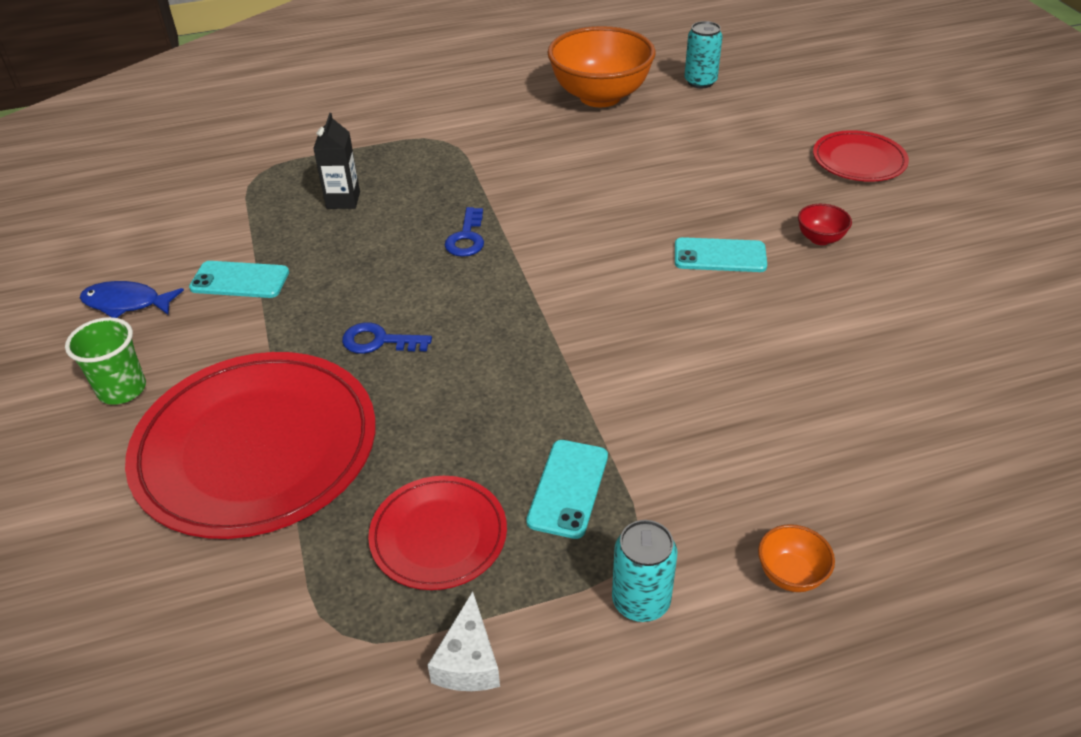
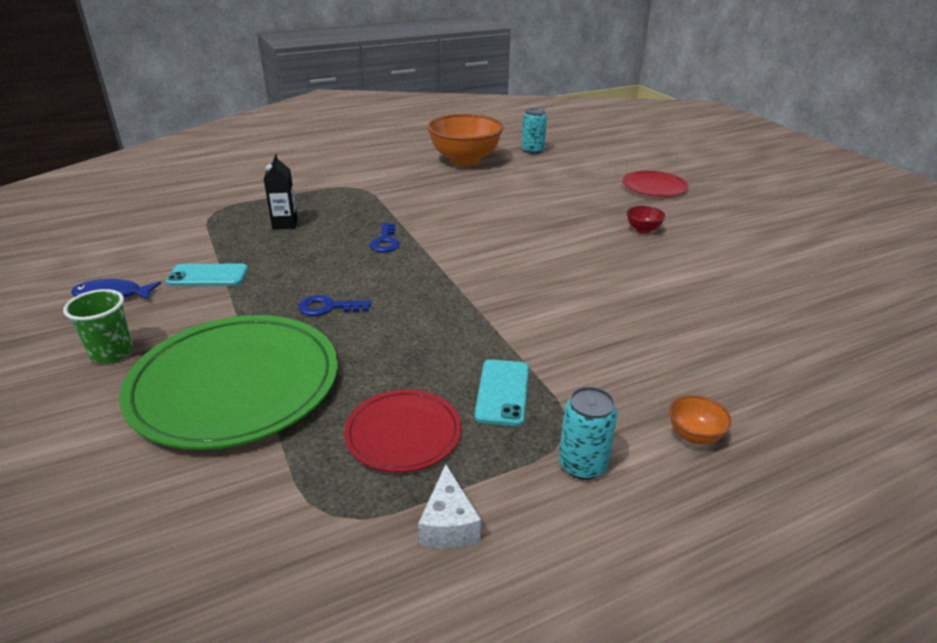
camera: 10 degrees left, 10 degrees down
red plate [125,352,376,539] -> green plate [119,315,338,450]
turquoise phone [675,237,767,272] -> none

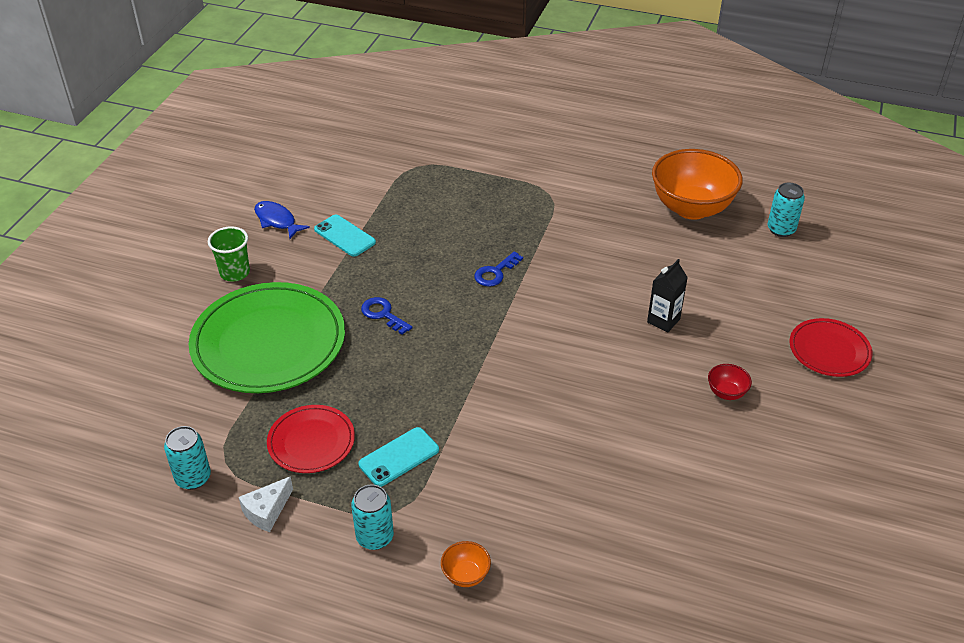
camera: 45 degrees right, 10 degrees up
black carton [264,154,298,230] -> black carton moved to [647,259,688,332]
none -> turquoise can [164,426,211,490]

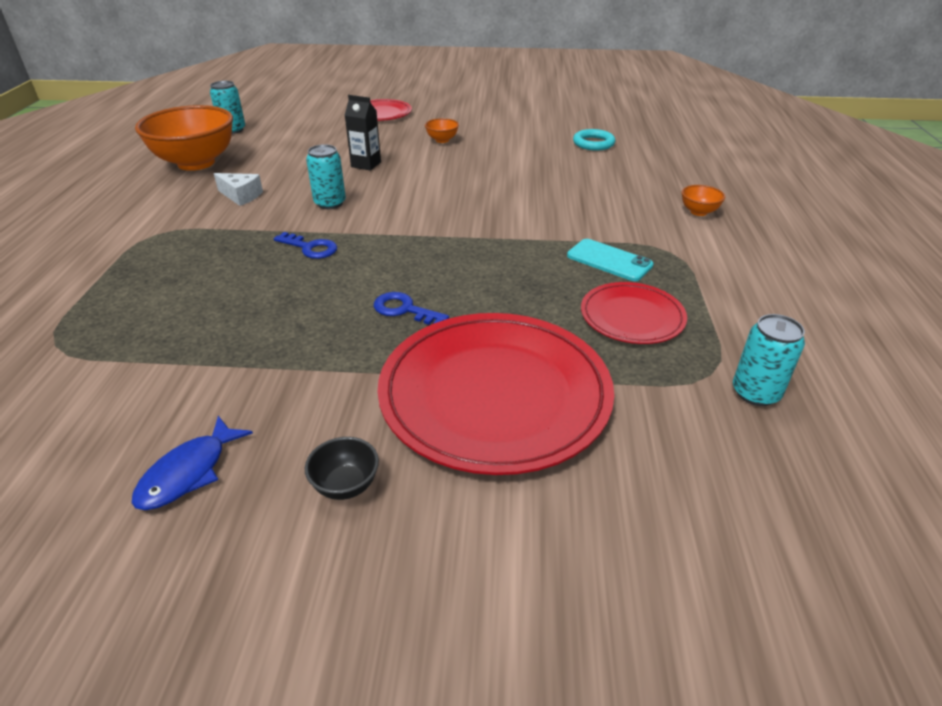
camera: 105 degrees left, 5 degrees down
green plate [189,282,345,393] -> red plate [378,313,614,475]
green cup [208,226,250,281] -> black bowl [305,437,379,500]
white cheese [239,476,293,532] -> white cheese moved to [214,173,263,206]
turquoise phone [314,215,376,257] -> none
turquoise can [351,484,394,550] -> turquoise can moved to [306,144,346,209]
blue key [361,297,412,335] -> blue key turned 90 degrees clockwise [374,292,449,325]
red bowl [708,364,752,400] -> orange bowl [425,118,459,143]
none -> turquoise ring [573,129,615,151]

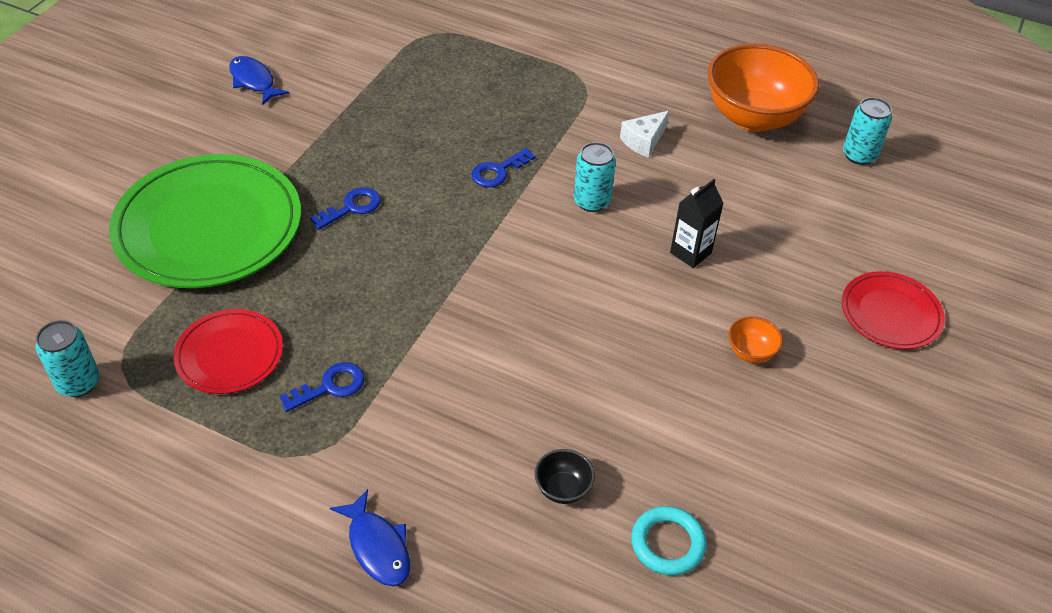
camera: 110 degrees right, 10 degrees up
black bowl [305,437,379,500] -> black bowl moved to [535,449,595,504]
red plate [378,313,614,475] -> green plate [109,154,301,288]
turquoise phone [567,239,654,281] -> blue key [280,362,365,412]
orange bowl [682,185,725,216] -> blue fish [330,489,410,587]

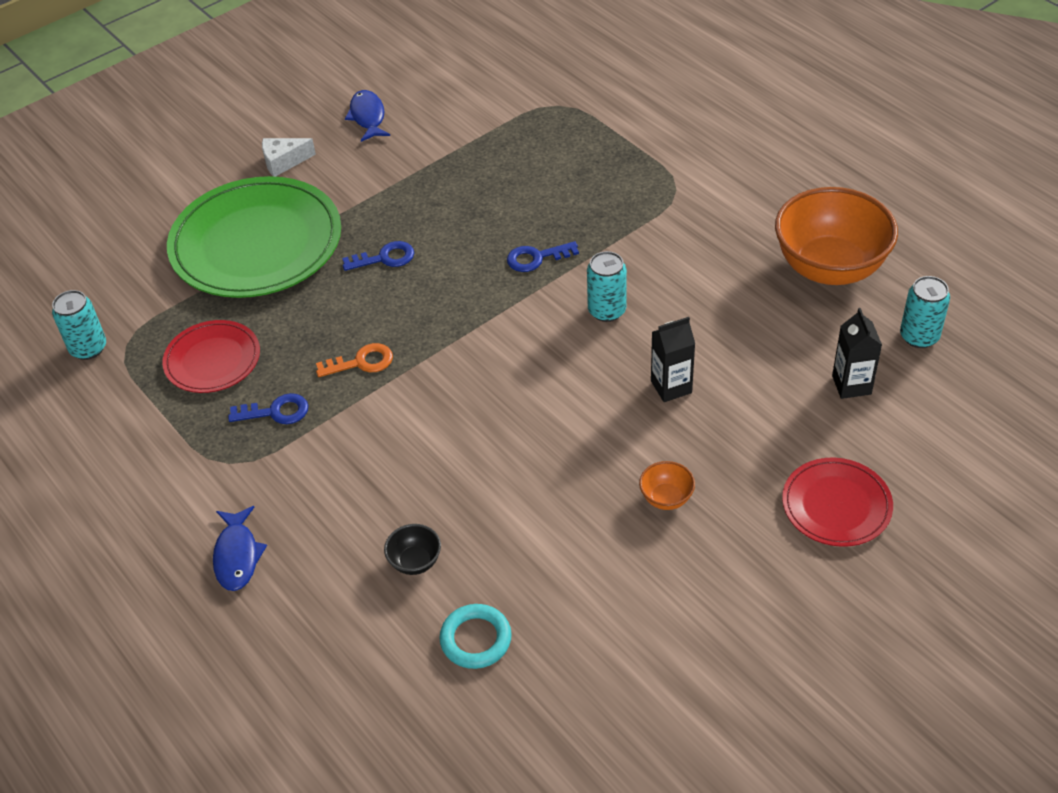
camera: 30 degrees right, 0 degrees up
white cheese [620,111,669,158] -> white cheese moved to [262,138,316,177]
none -> orange key [316,343,393,377]
none -> black carton [832,308,882,399]

